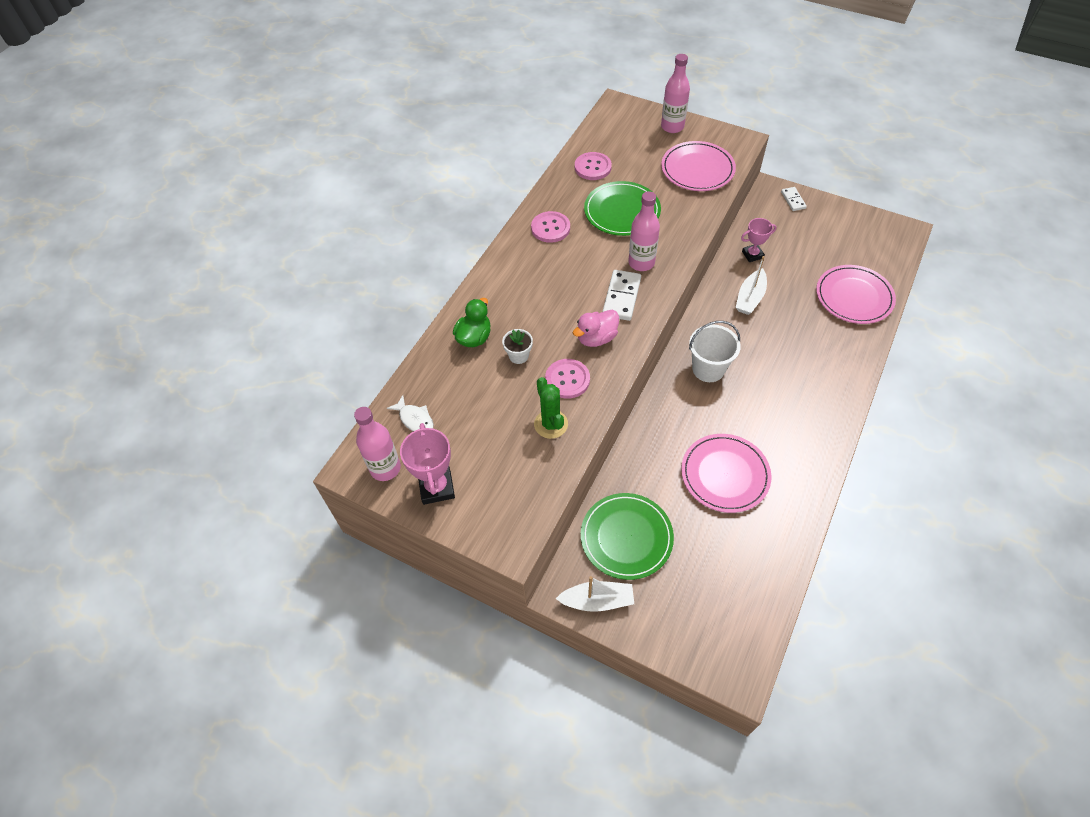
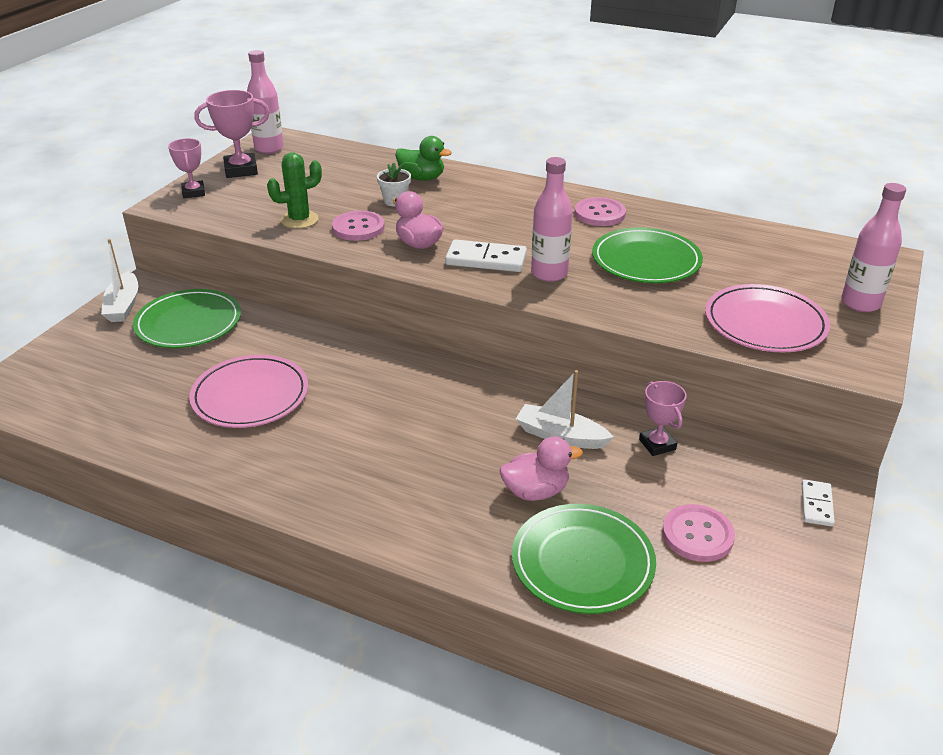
camera: 85 degrees right, 20 degrees down
white fish [387,395,434,432] -> none
pink button [575,152,612,180] -> pink button moved to [662,504,735,562]
white bucket [689,321,741,382] -> none
white domino [781,187,807,211] -> white domino turned 60 degrees counterclockwise [802,479,835,527]
pink plate [816,265,896,324] -> green plate [512,504,656,614]
none -> pink trophy [168,138,205,198]
none -> pink duck [500,436,583,501]

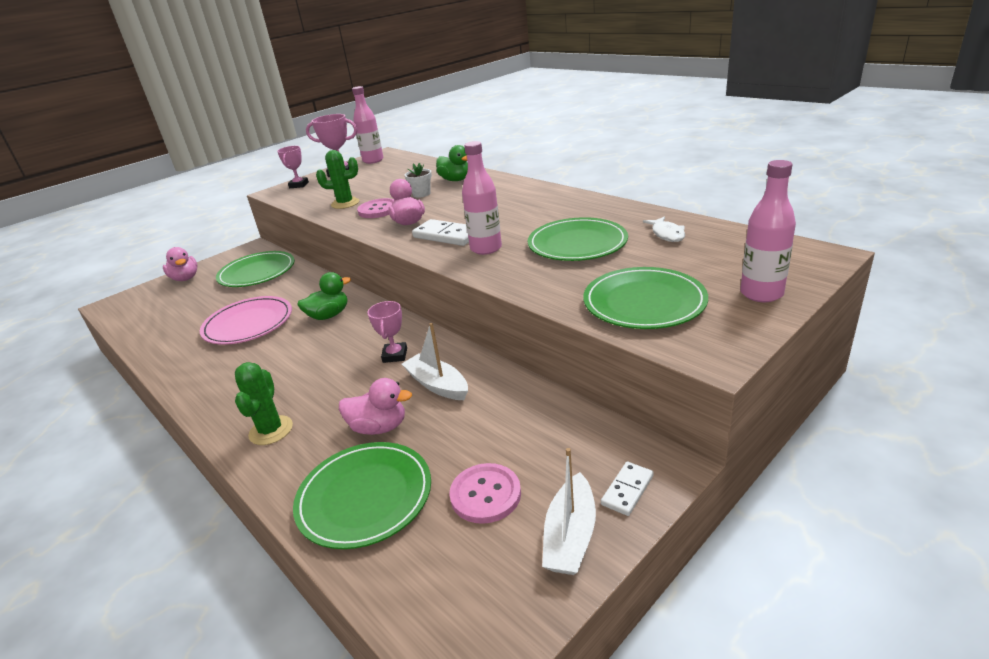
camera: 25 degrees right, 5 degrees down
white boat [101,239,138,322] -> white boat moved to [542,448,596,575]
pink button [575,197,626,226] -> none
pink trophy [639,381,686,456] -> pink trophy moved to [367,301,407,363]
pink plate [705,284,830,352] -> green plate [583,267,708,329]
none -> pink duck [163,247,198,281]
none -> green cactus [235,362,293,445]
none -> green duck [297,272,351,320]
none -> white fish [643,216,685,242]

